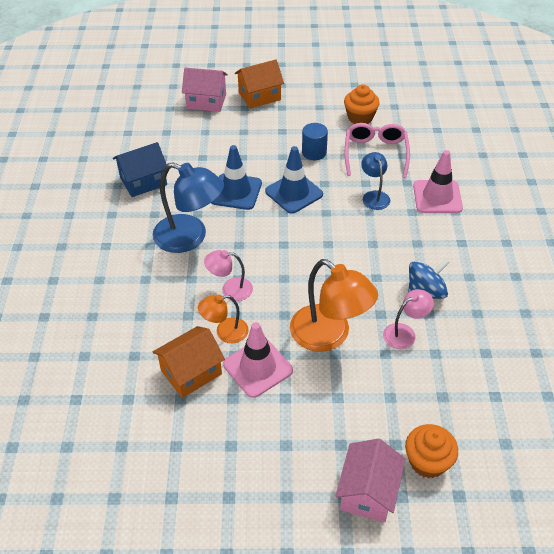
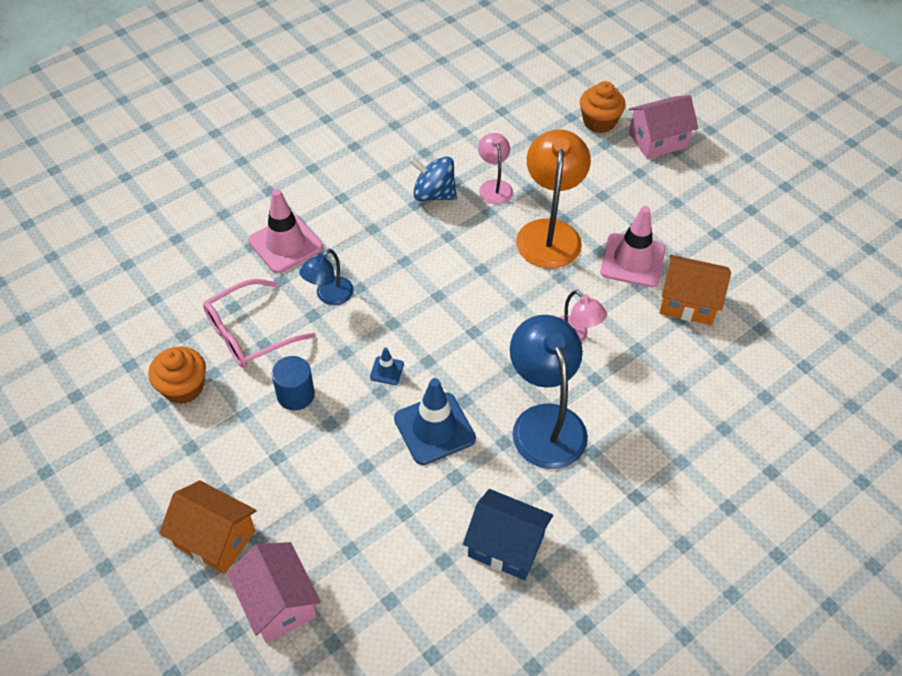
camera: 130 degrees left, 5 degrees up
orange lamp [198,295,249,343] -> none
blue traffic cone [265,146,323,214] -> blue traffic cone [370,348,404,385], size x0.46
pink lamp [383,289,434,349] -> pink lamp turned 60 degrees clockwise [478,133,513,204]

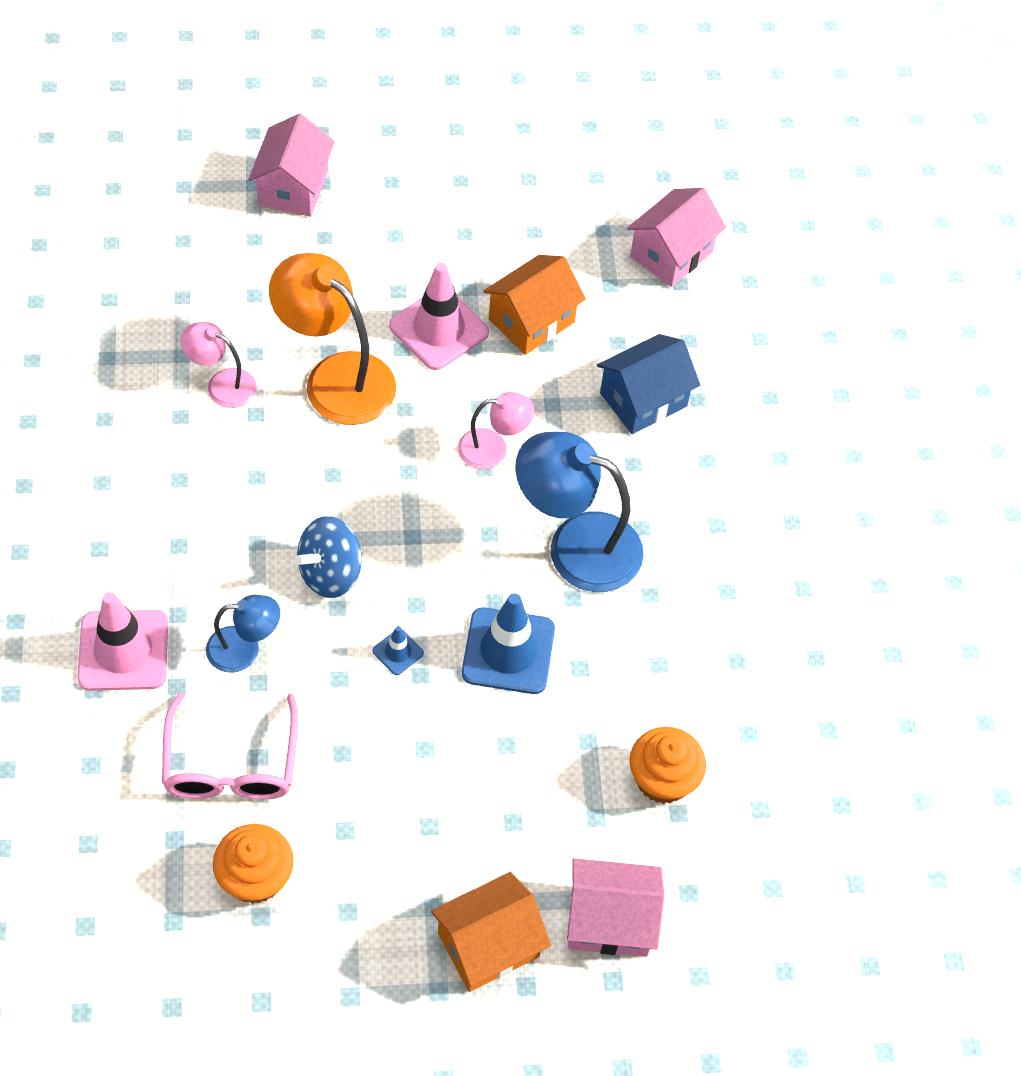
camera: 60 degrees left, 5 degrees up
blue cylinder [272,356,315,410] -> none
blue lamp [299,249,354,305] -> blue lamp turned 75 degrees counterclockwise [206,595,280,673]
blue spinning top [409,157,457,201] -> blue spinning top moved to [295,516,362,598]
blue house [463,489,553,580] -> blue house moved to [597,334,700,434]
orange cupcake [580,81,626,133] -> orange cupcake moved to [629,727,706,804]
none -> pink house [627,188,726,287]

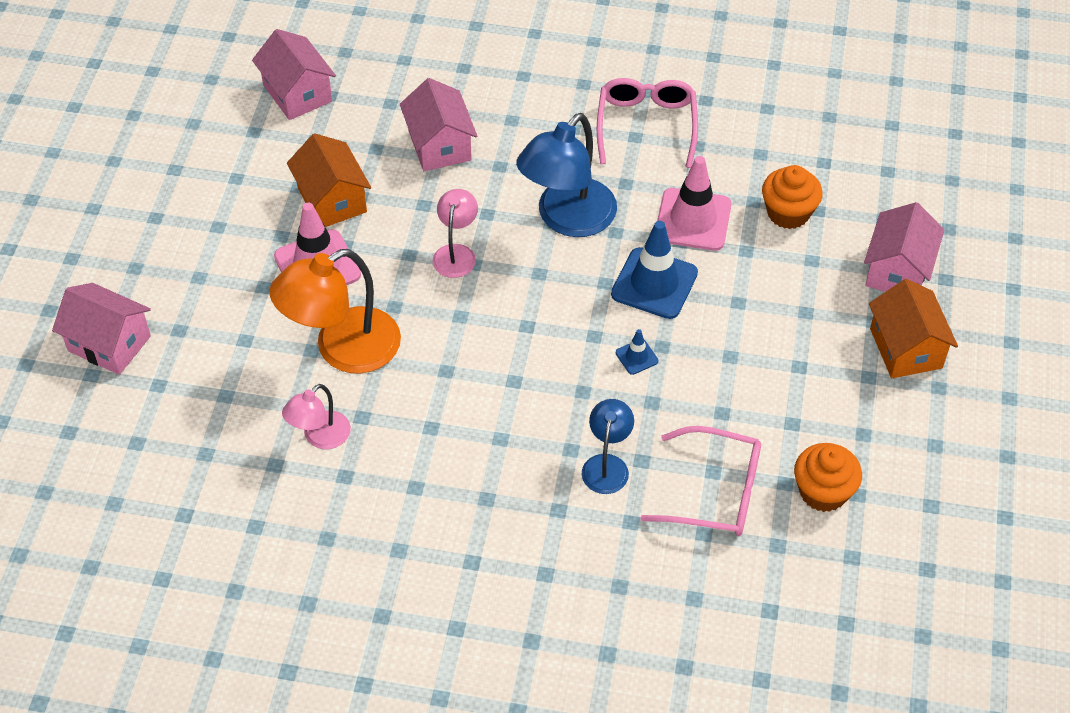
camera: 70 degrees left, 5 degrees down
pink traffic cone [77,592,168,691] -> pink traffic cone moved to [657,156,732,251]
blue spinning top [295,516,362,598] -> none
blue house [597,334,700,434] -> pink house [400,78,477,171]
none -> pink glasses [597,78,698,168]

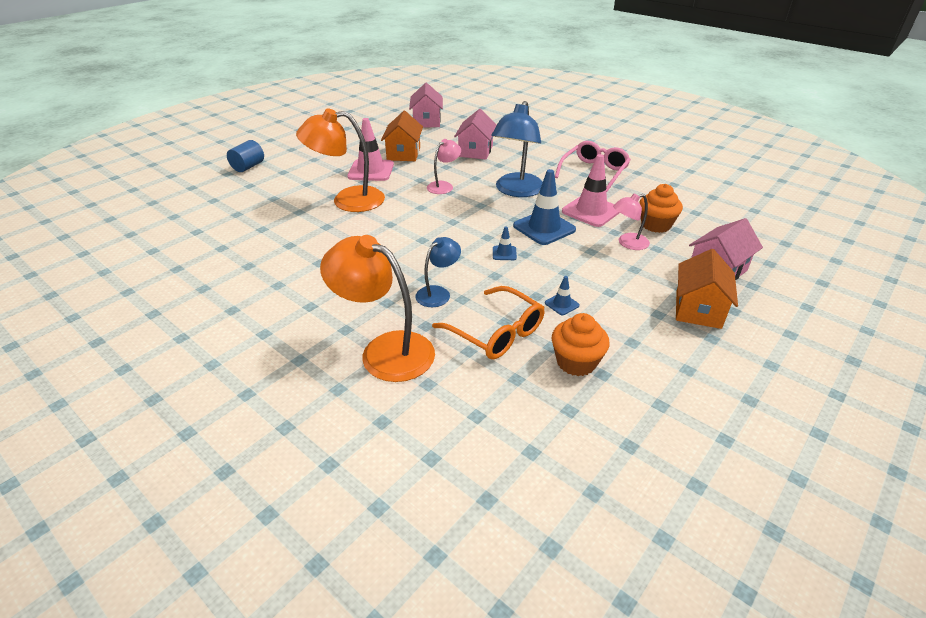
camera: 30 degrees right, 15 degrees down
pink house [52,283,151,375] -> blue cylinder [227,140,264,172]
pink lamp [282,384,351,449] -> pink lamp moved to [613,194,650,250]
blue lamp [516,113,617,237] -> blue lamp turned 45 degrees counterclockwise [491,101,543,197]
pink glasses [641,426,761,536] -> orange glasses [432,286,545,360]
none -> orange lamp [320,235,435,382]
none -> blue traffic cone [545,276,580,315]

